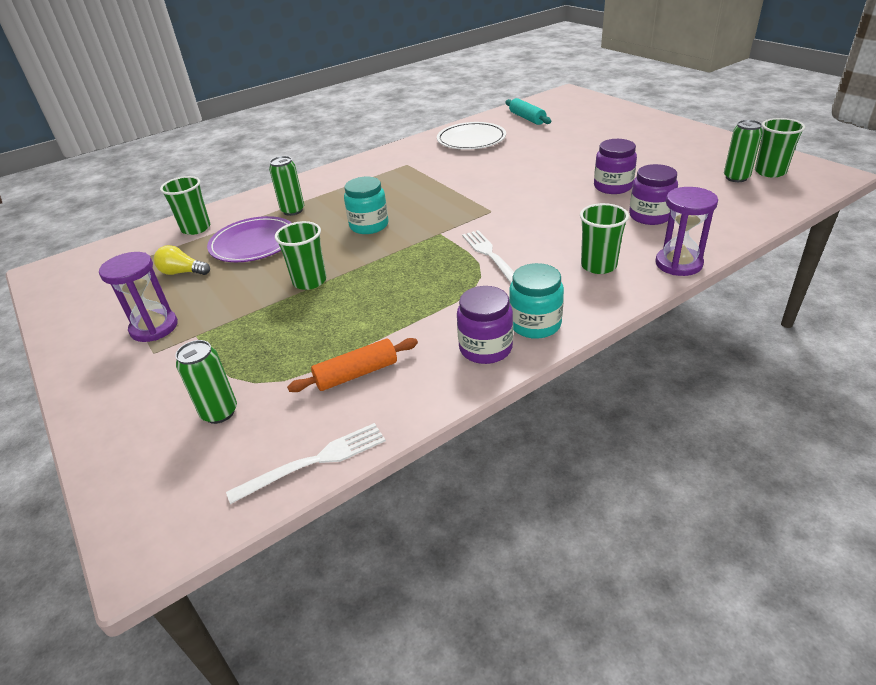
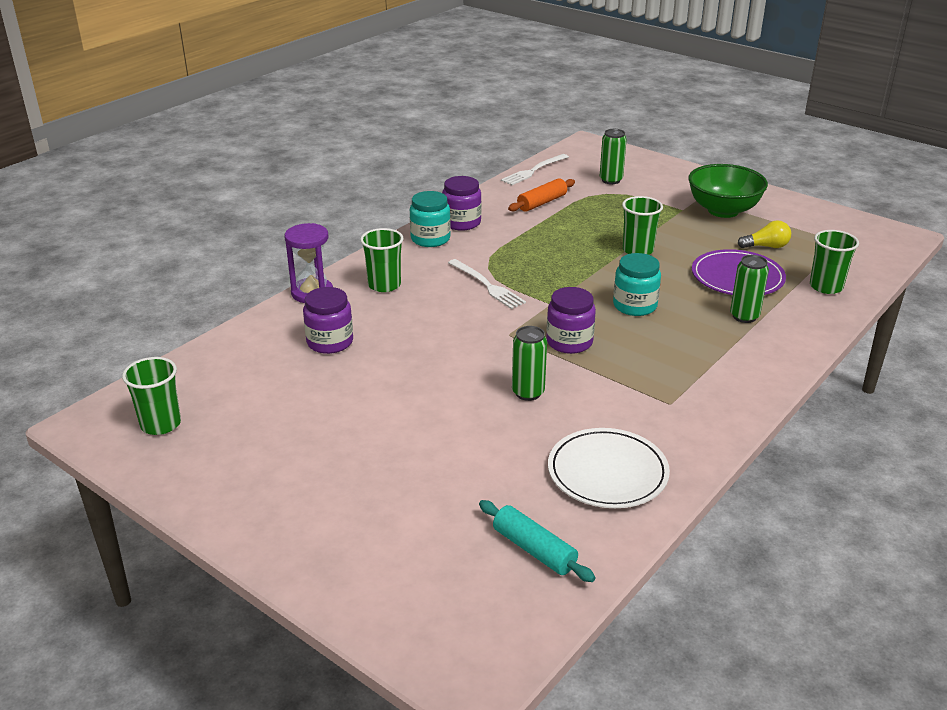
camera: 160 degrees right, 5 degrees down
purple hourglass [99,252,178,342] -> green bowl [688,164,768,218]
purple jar [594,139,637,194] -> purple jar moved to [546,287,596,354]
green can [724,120,763,182] -> green can moved to [512,326,547,401]

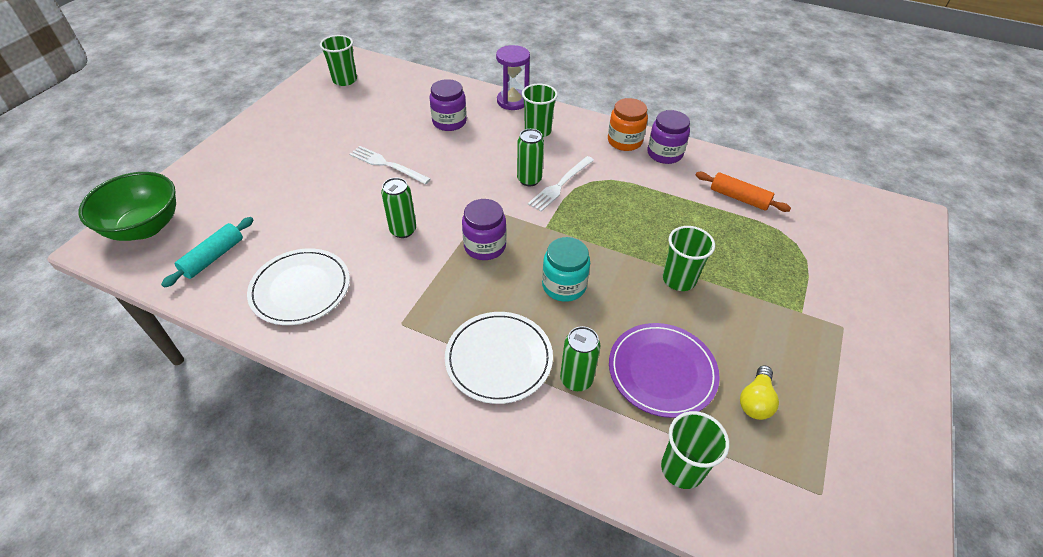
camera: 75 degrees right, 15 degrees up
turquoise jar [410,191,451,247] -> orange jar [608,98,648,151]
white fork [501,154,569,185] -> white fork moved to [349,146,431,185]
green can [600,129,627,184] -> green can moved to [517,129,544,186]
green bowl [688,164,768,218] -> green bowl moved to [78,172,176,241]
yellow light bulb [738,220,791,248] -> yellow light bulb turned 45 degrees clockwise [740,366,779,420]
none -> white plate [445,312,553,404]

